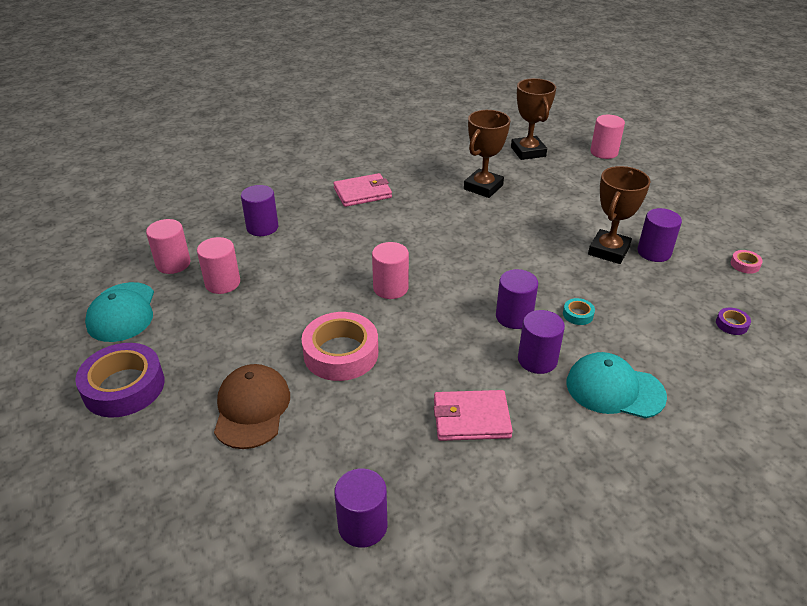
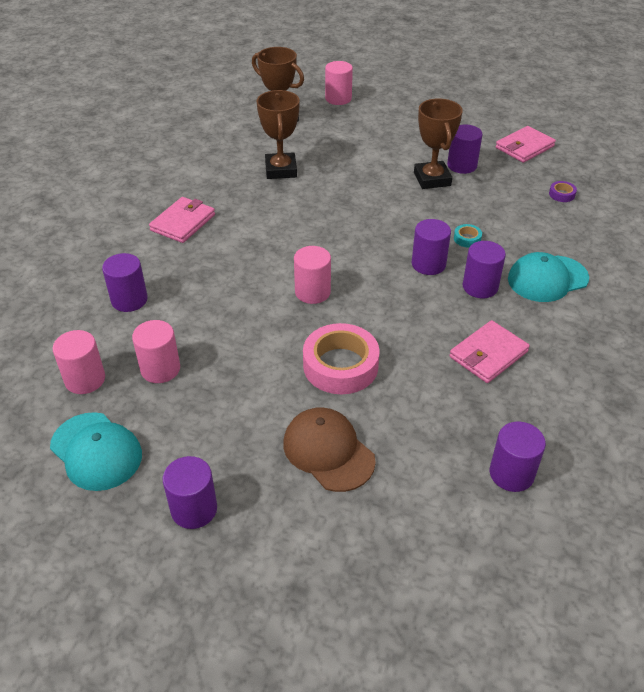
camera: 40 degrees left, 5 degrees up
purple tape [75,343,165,418] -> purple cylinder [163,456,217,529]
pink tape [730,250,763,274] -> pink wallet [496,126,556,163]

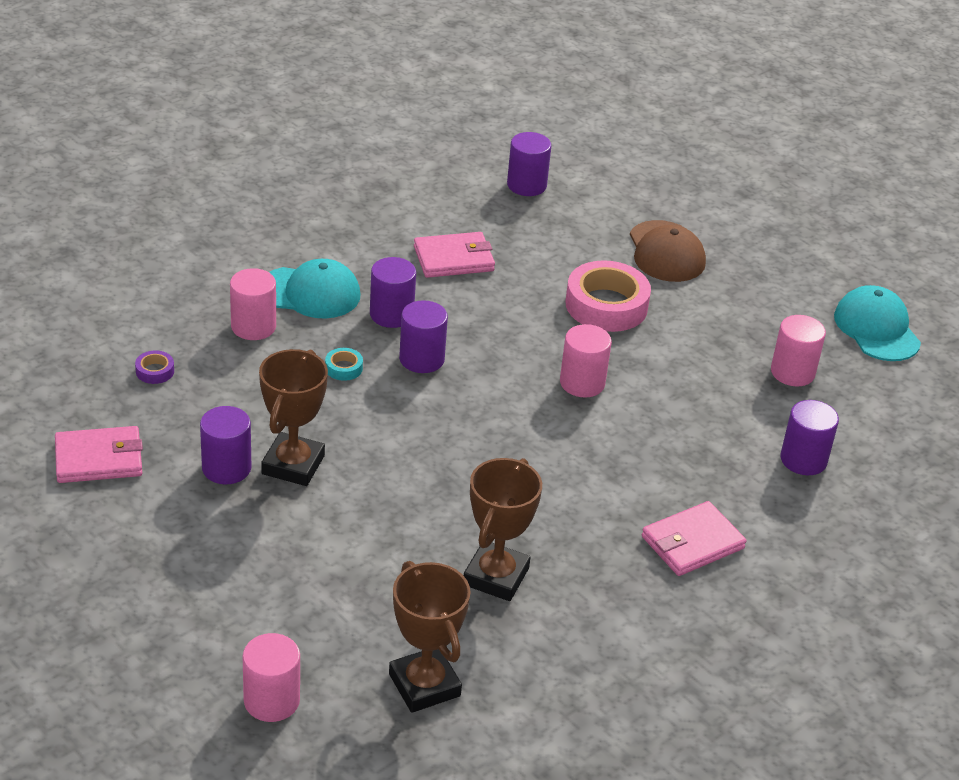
camera: 155 degrees left, 5 degrees down
pink cylinder [52,330,105,394] -> pink cylinder moved to [230,268,276,340]
purple cylinder [163,456,217,529] -> none

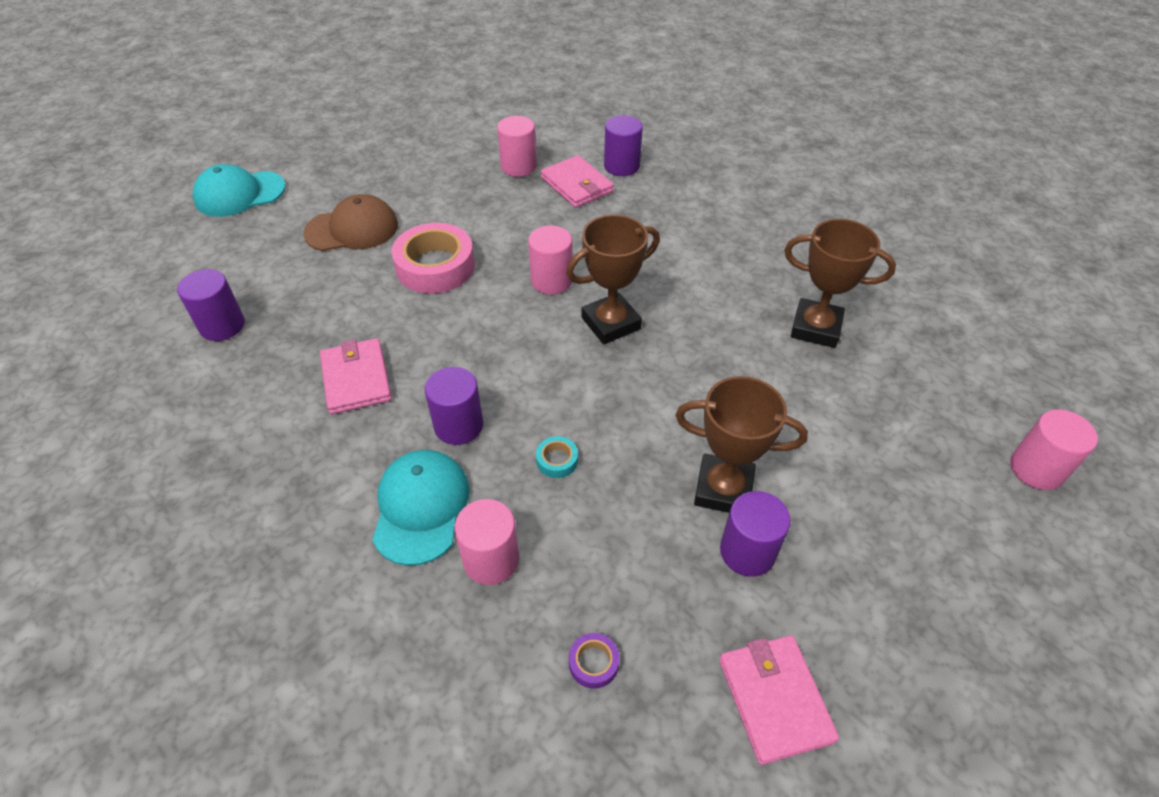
camera: 90 degrees left, 10 degrees up
brown trophy [389,561,470,713] -> brown trophy moved to [566,215,660,344]
purple cylinder [399,300,448,373] -> none
pink wallet [642,501,746,576] -> pink wallet moved to [541,155,614,208]
turquoise cap [834,285,921,361] -> turquoise cap moved to [193,164,286,217]

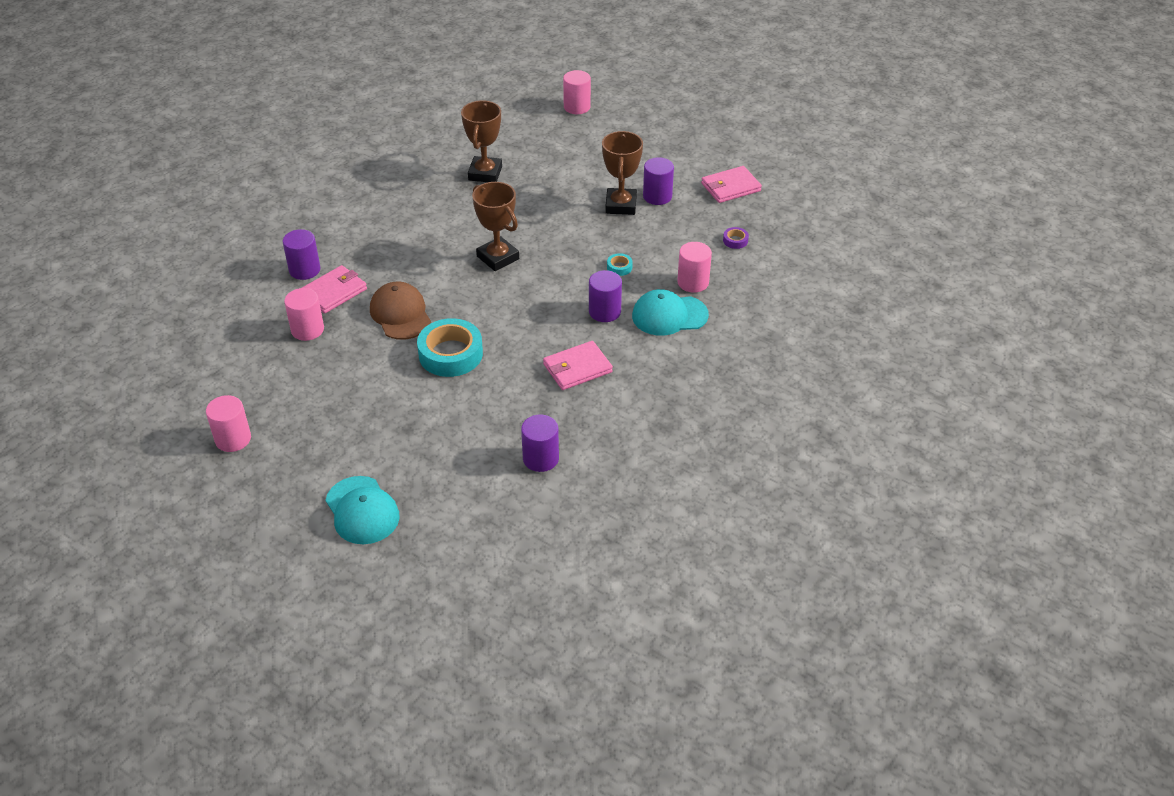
camera: 100 degrees left, 5 degrees down
brown cap [303,194,398,251] -> brown cap moved to [370,282,431,340]
pink tape [391,223,475,294] -> turquoise tape [417,318,483,377]
pink cylinder [528,225,573,295] -> pink cylinder moved to [206,395,251,452]

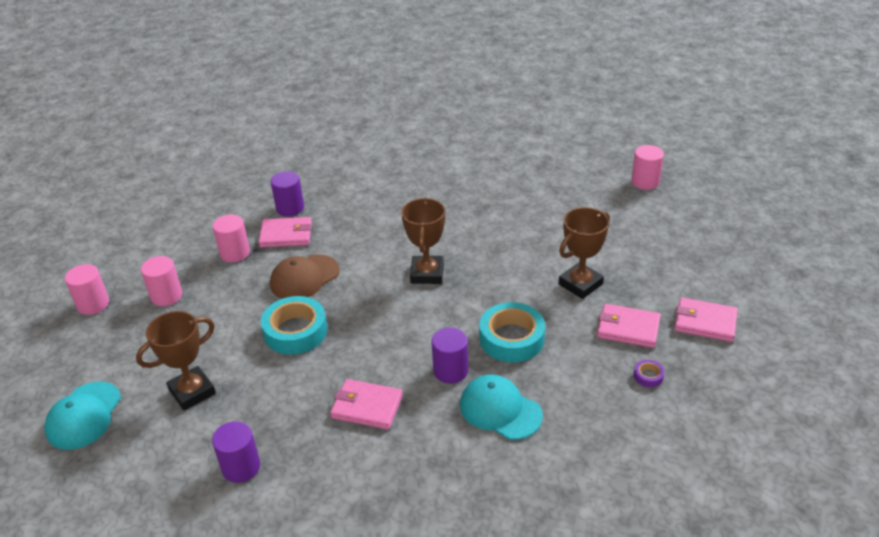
camera: 45 degrees right, 5 degrees down
brown cap [370,282,431,340] -> brown cap turned 150 degrees counterclockwise [270,254,340,299]
brown trophy [461,100,502,182] -> brown trophy moved to [136,311,216,410]
turquoise tape [607,253,633,276] -> turquoise tape [479,302,545,362], size x2.34
purple cylinder [643,157,674,205] -> none
pink cylinder [677,242,712,293] -> pink cylinder moved to [141,256,182,306]
none -> pink wallet [597,304,661,348]

